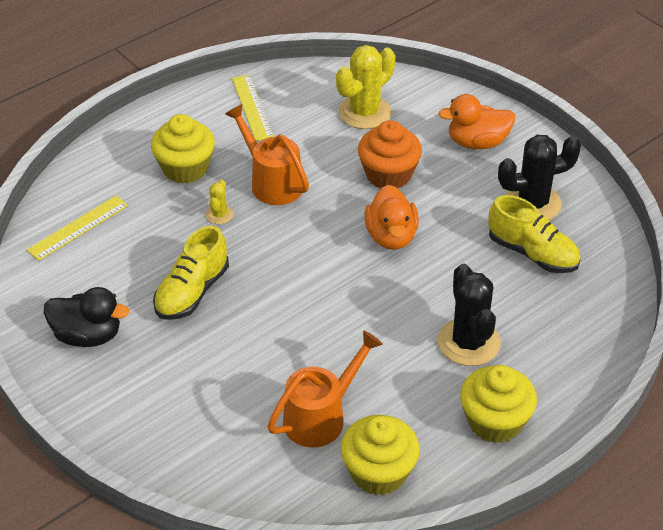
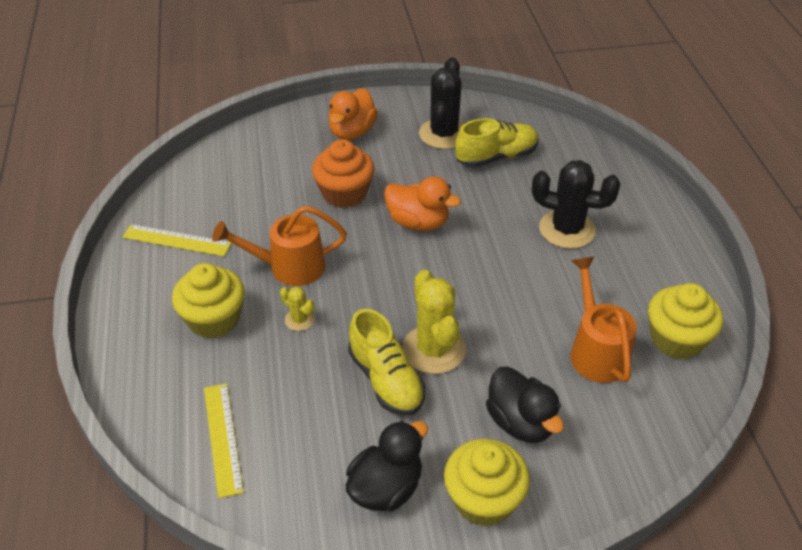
camera: 60 degrees left, 0 degrees up
yellow cactus [336,45,395,129] -> yellow cactus moved to [402,270,466,374]
yellow cupcake [460,365,537,443] -> yellow cupcake moved to [444,439,530,527]
none -> black duck [486,367,564,443]

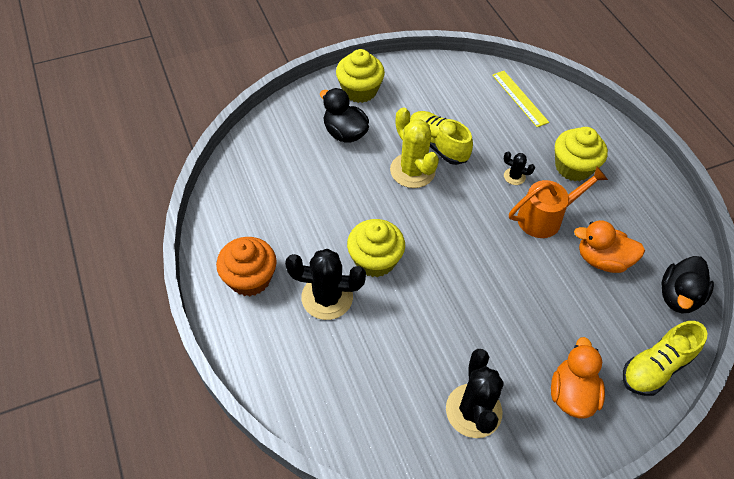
camera: 165 degrees right, 10 degrees up
yellow ruler [123,224,232,256] -> none
yellow cactus [280,287,315,331] -> black cactus [504,151,535,185]
orange cupcake [312,139,375,208] -> orange cupcake moved to [216,237,277,296]
black duck [346,420,428,511] -> black duck moved to [662,256,714,314]
orange duck [384,176,461,231] -> orange duck moved to [574,220,645,273]
yellow shoe [455,118,539,168] -> yellow shoe moved to [623,321,707,396]
orange watering can [571,257,637,383] -> none
yellow cupcake [648,283,723,360] -> yellow cupcake moved to [347,219,405,277]

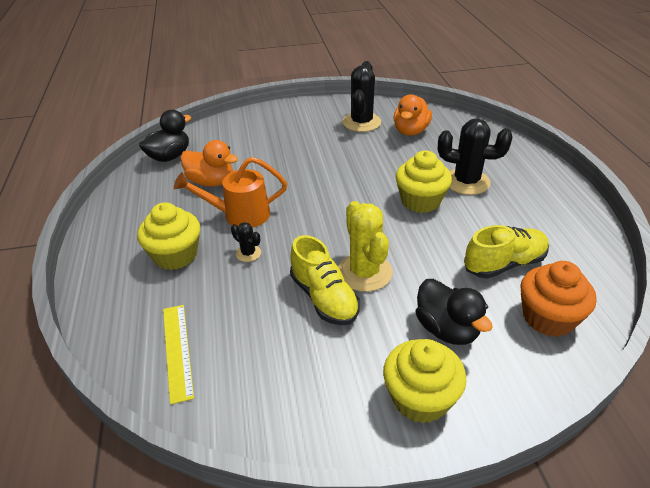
camera: 165 degrees left, 15 degrees down
orange cupcake [216,237,277,296] -> orange cupcake moved to [521,261,597,337]
orange duck [551,337,605,419] -> orange duck moved to [393,94,432,136]
yellow shoe [623,321,707,396] -> yellow shoe moved to [464,225,549,279]

